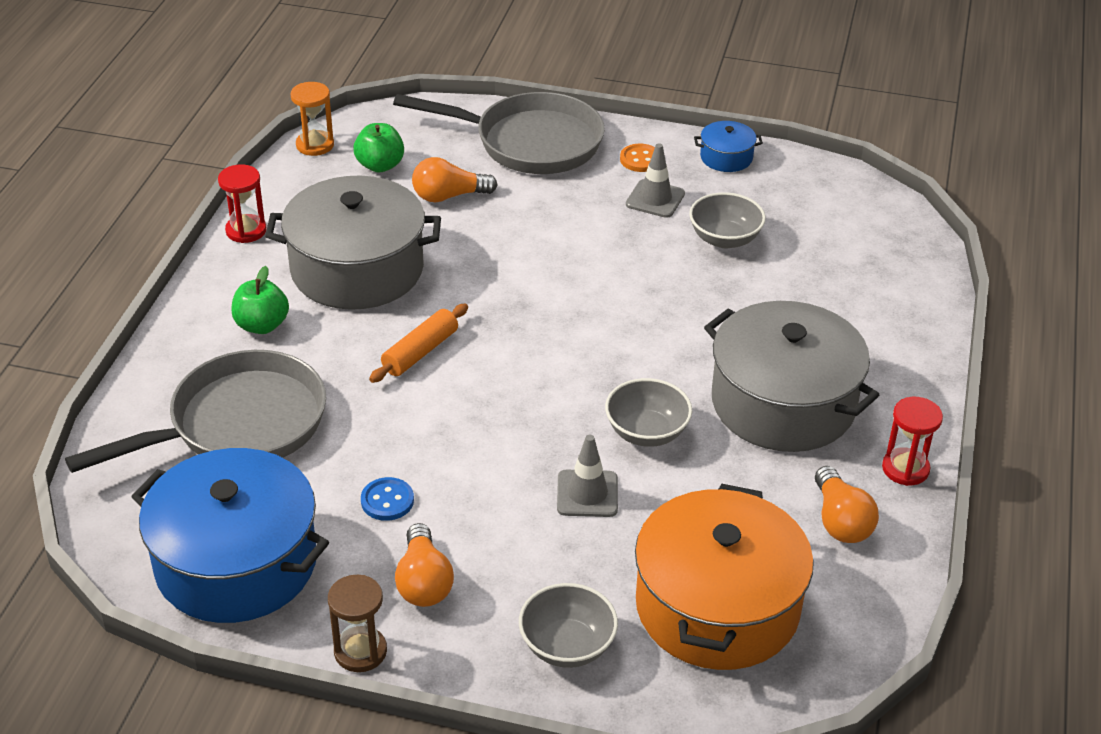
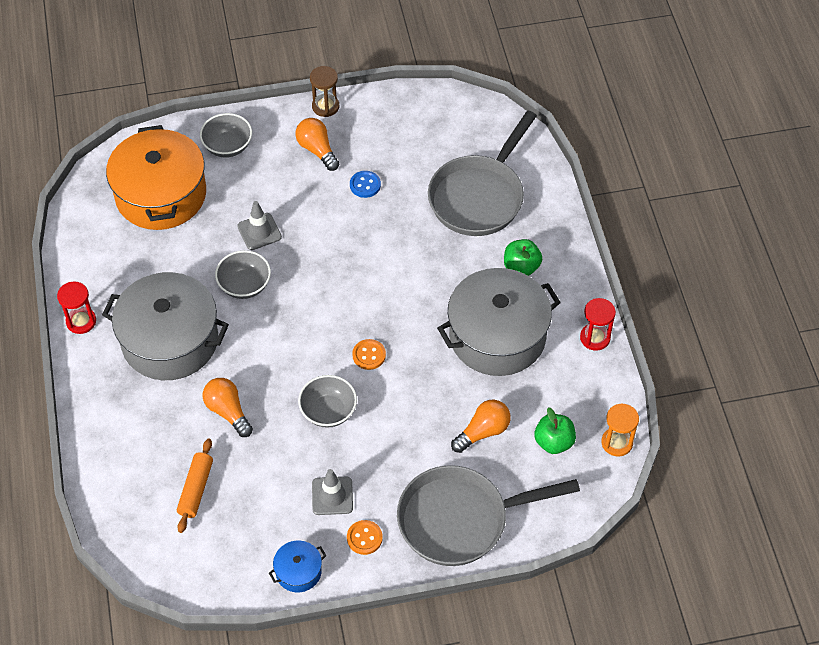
camera: 155 degrees right, 15 degrees up
blue pot [131,448,329,623] -> none
orange rolling pin [369,304,468,383] -> orange rolling pin moved to [177,439,213,533]
grey bowl [689,192,766,248] -> grey bowl moved to [298,375,357,428]
orange light bulb [815,466,879,543] -> orange light bulb moved to [203,378,253,437]
none -> orange button [352,339,386,370]

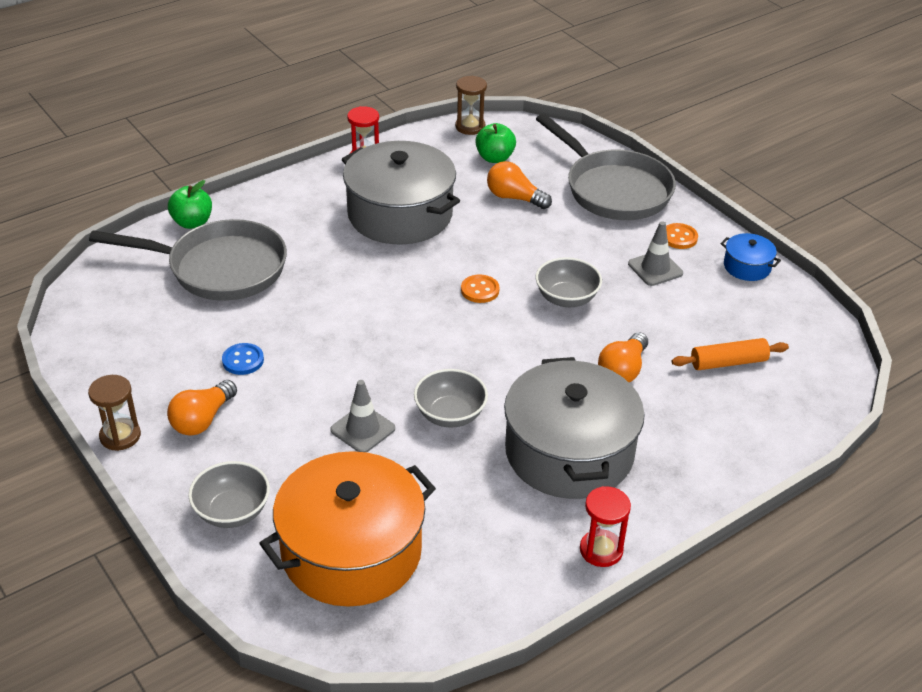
camera: 115 degrees left, 15 degrees down
green apple [504,239,542,276] -> green apple moved to [168,180,212,229]
orange hourglass [602,403,639,457] -> brown hourglass [455,76,487,135]

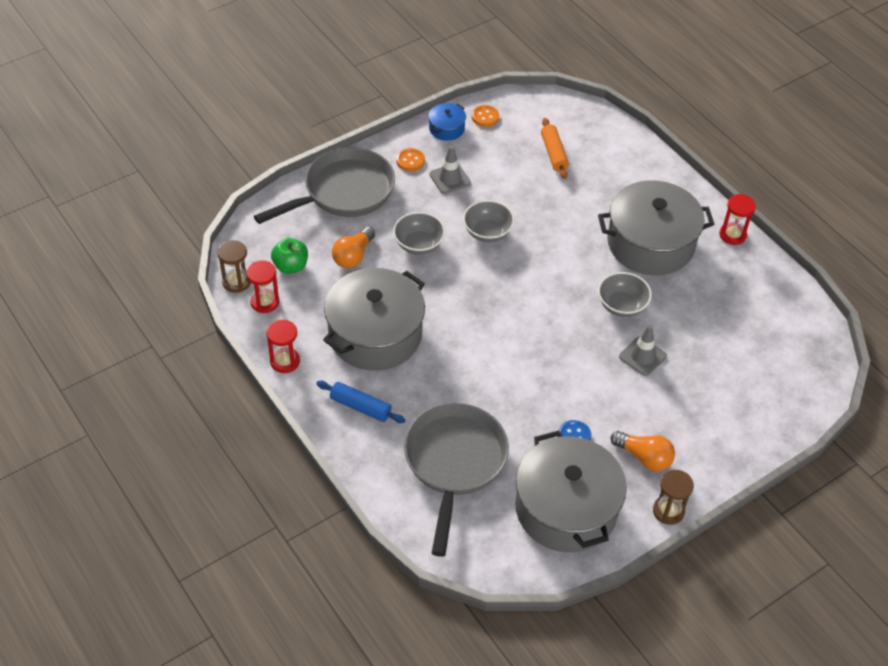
camera: 90 degrees left, 10 degrees up
green apple [168,180,212,229] -> none
grey bowl [188,461,270,528] -> grey bowl moved to [393,212,445,255]
orange pot [259,451,436,607] -> none
orange button [461,275,500,303] -> orange button moved to [471,105,499,127]
orange light bulb [598,332,648,382] -> none
none -> red hourglass [246,260,279,313]
none -> blue rolling pin [316,381,406,423]
none -> grey pot [515,430,627,552]

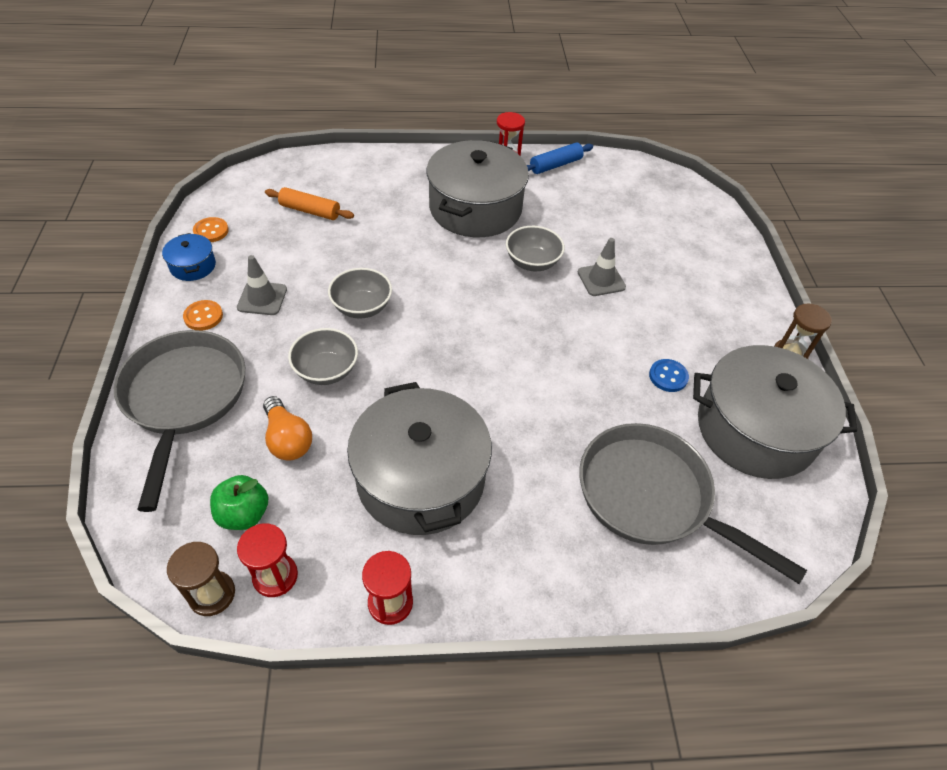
camera: 60 degrees left, 0 degrees up
blue rolling pin [316,381,406,423] -> blue rolling pin moved to [527,142,593,174]
orange light bulb [611,431,675,471] -> none

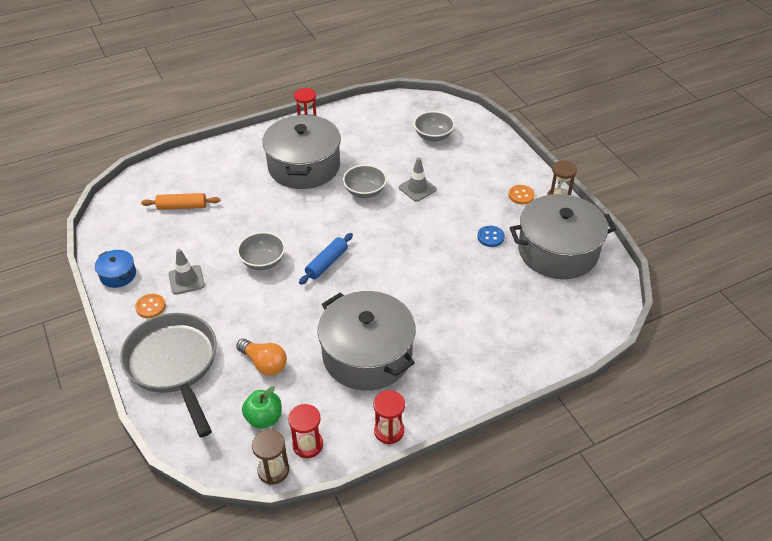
camera: 20 degrees left, 5 degrees down
orange button [193,217,229,242] -> orange button moved to [509,185,535,204]
grey bowl [288,328,358,385] -> grey bowl moved to [414,111,455,142]
blue rolling pin [527,142,593,174] -> blue rolling pin moved to [299,233,353,285]
grey pan [579,423,807,584] -> none

